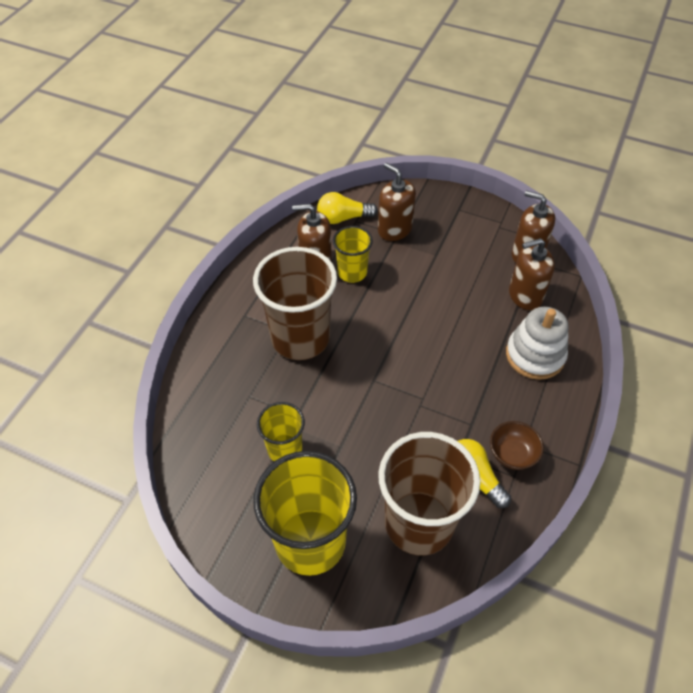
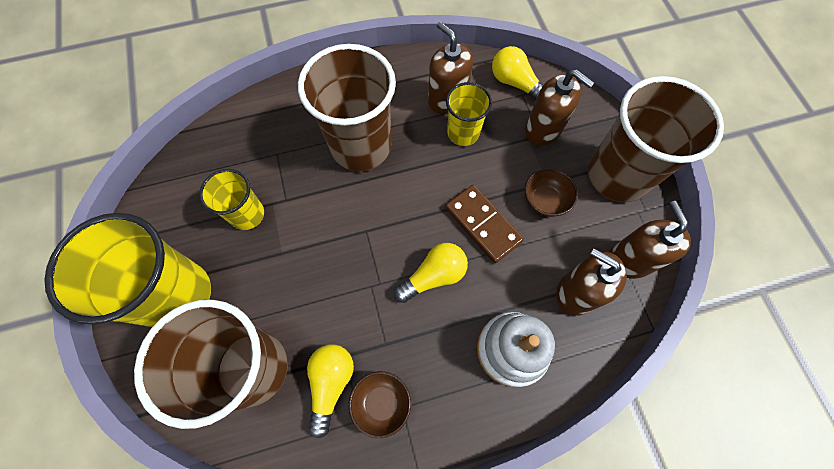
camera: 50 degrees right, 15 degrees up
brown soap dispenser [378,163,416,241] -> brown soap dispenser turned 120 degrees clockwise [525,69,595,146]
none -> yellow light bulb [394,243,468,303]
none -> brown domino [445,185,524,263]
none -> brown bowl [525,168,578,217]
none -> brown cup [588,76,724,202]

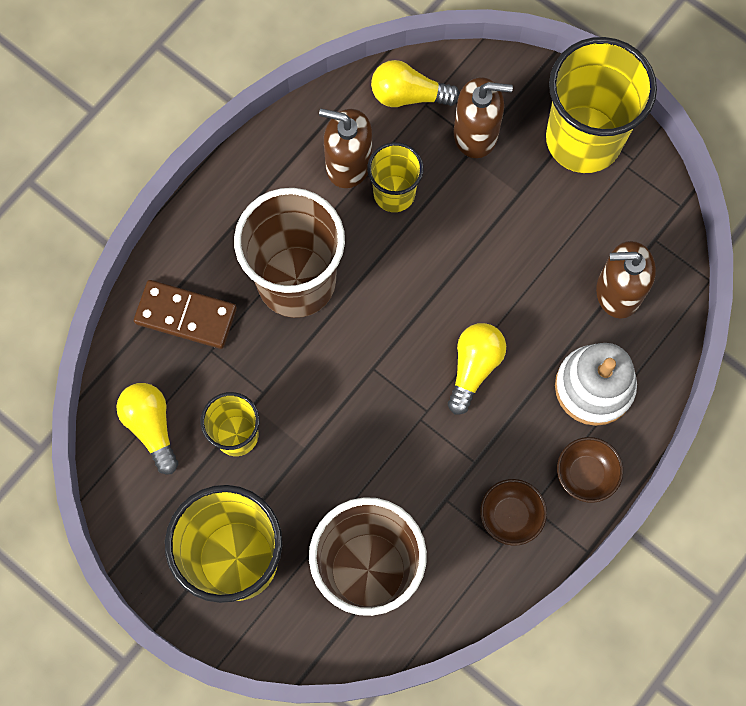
camera: 35 degrees left, 5 degrees up
yellow light bulb [307,344,354,438] -> yellow light bulb moved to [116,383,178,474]
brown domino [445,185,524,263] -> brown domino moved to [134,280,237,349]
brown bowl [525,168,578,217] -> brown bowl moved to [557,437,623,503]
brown cup [588,76,724,202] -> yellow cup [546,37,657,173]
brown soap dispenser [609,201,691,279] -> none

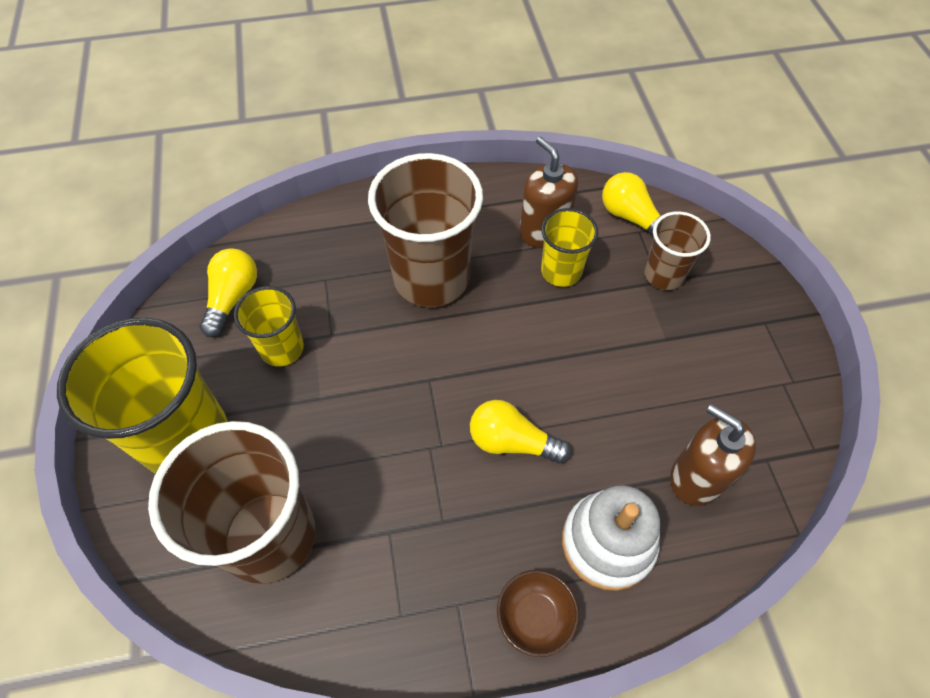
camera: 40 degrees right, 15 degrees down
brown domino [134,280,237,349] -> none
yellow light bulb [448,323,506,415] -> yellow light bulb turned 135 degrees counterclockwise [470,400,571,463]
brown soap dispenser [454,77,513,158] -> brown cup [644,211,711,290]
brown bowl [480,479,547,546] -> none
yellow cup [546,37,657,173] -> none

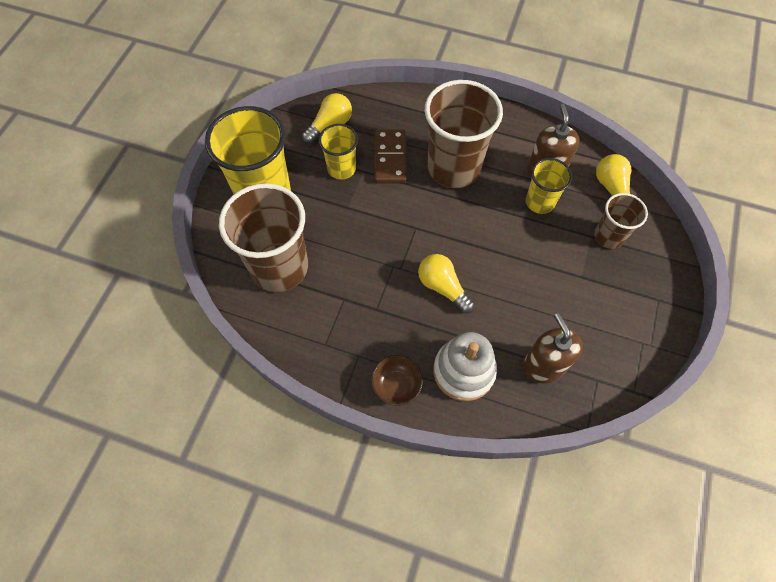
camera: 30 degrees right, 5 degrees up
none -> brown domino [375,129,407,183]

